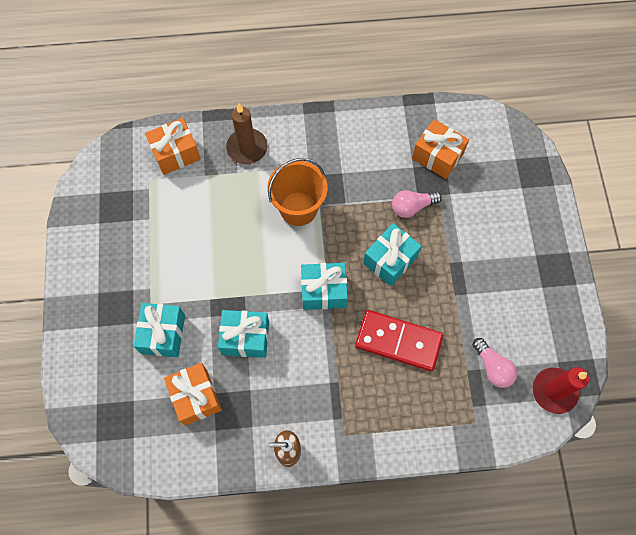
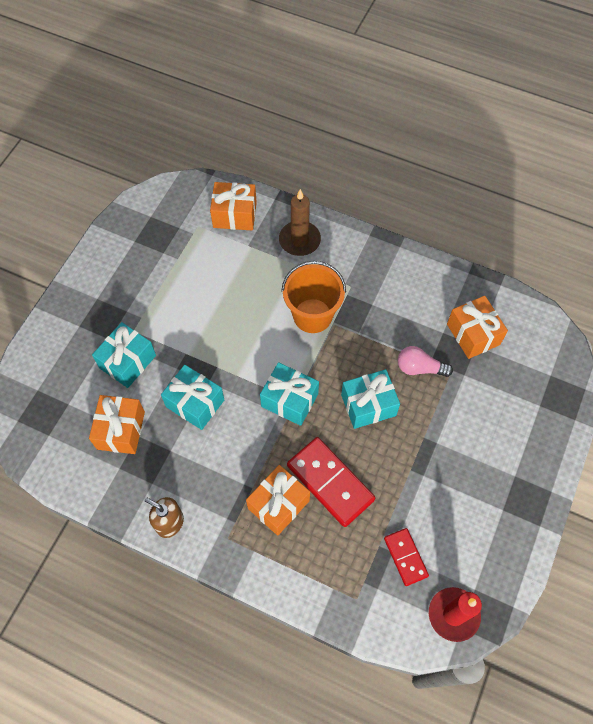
camera: 30 degrees right, 5 degrees down
pink light bulb [473,338,517,388] -> red domino [384,528,429,586]
none -> orange gift [246,465,310,536]

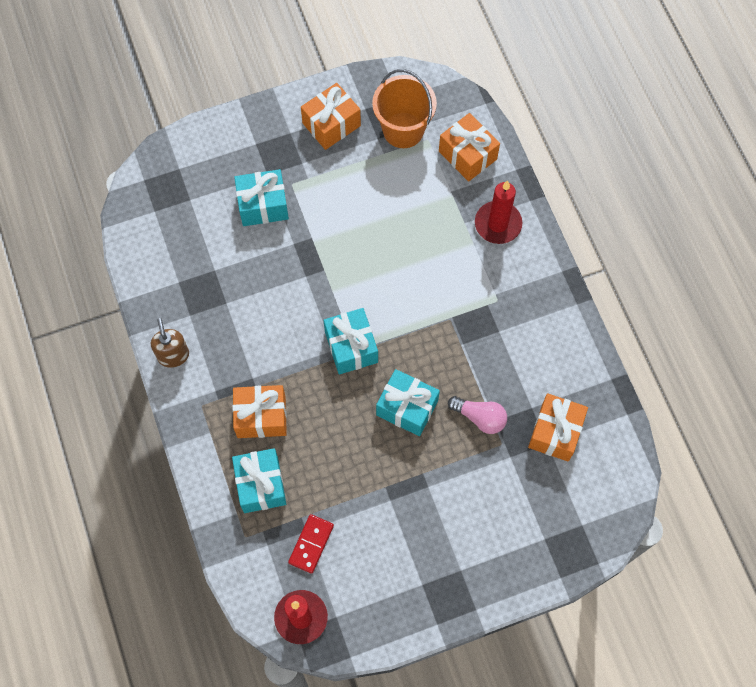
camera: 45 degrees right, 5 degrees up
orange gift [89,395,145,454] -> orange gift moved to [301,83,361,150]
turquoise gift [161,365,224,430] -> turquoise gift moved to [232,448,286,513]
brown candle [279,189,321,256] -> red candle [475,180,522,244]
orange bucket [281,261,346,333] -> orange bucket moved to [372,69,437,148]
red domino [287,437,375,527] -> none
pink light bulb [398,346,453,377] -> pink light bulb turned 150 degrees clockwise [448,396,507,434]

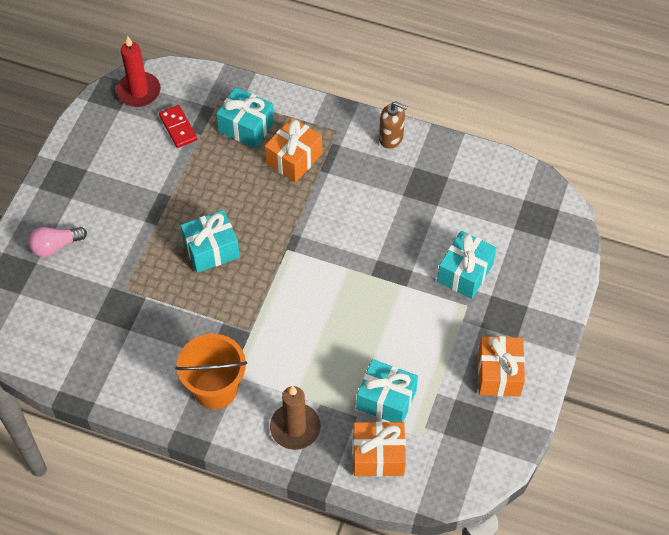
camera: 130 degrees right, 10 degrees down
turquoise gift [324,308,378,374] -> turquoise gift moved to [356,359,418,422]
orange bucket [372,69,437,148] -> orange bucket moved to [175,334,247,409]
pink light bulb [448,396,507,434] -> pink light bulb moved to [28,227,87,257]
red candle [475,180,522,244] -> brown candle [270,386,321,450]
orange gift [528,393,588,461] -> none

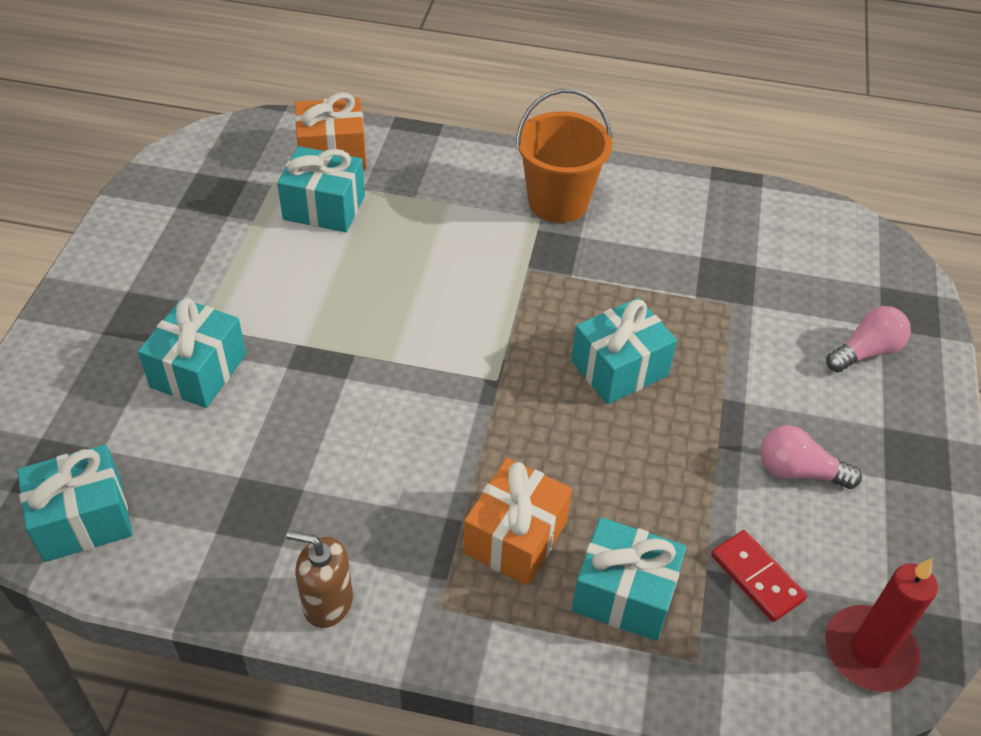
camera: 170 degrees right, 10 degrees down
brown candle [270,386,321,450] -> none
orange gift [478,336,525,396] -> none
none -> turquoise gift [17,445,133,562]
none -> pink light bulb [760,425,862,489]

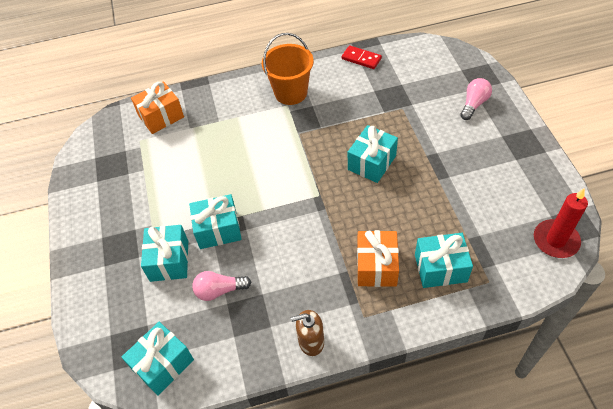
camera: 20 degrees left, 5 degrees up
turquoise gift [277,146,365,232] -> turquoise gift moved to [189,194,242,249]
red domino [711,530,807,622] -> red domino moved to [342,45,382,69]
pink light bulb [760,425,862,489] -> pink light bulb moved to [192,271,251,301]

